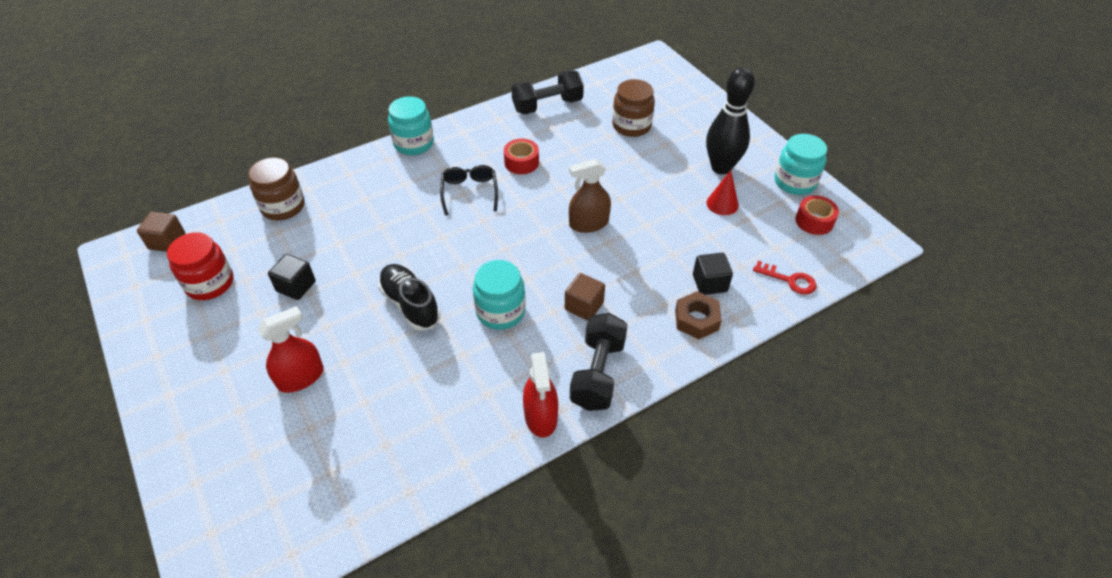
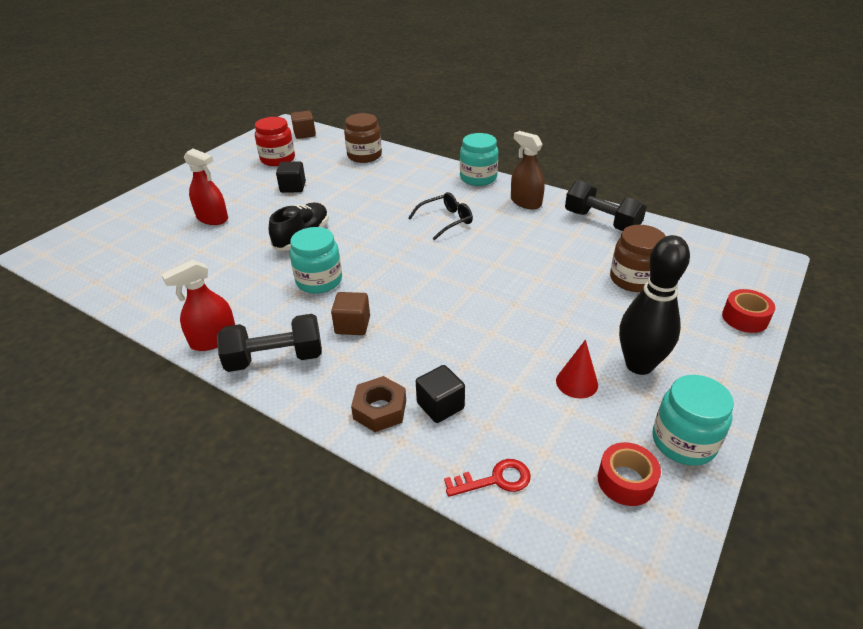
camera: 65 degrees right, 10 degrees down
red tape [504,139,539,174] -> red tape moved to [722,289,775,333]
brown spray bottle [569,159,611,233] -> brown spray bottle moved to [511,131,545,209]
red key [753,261,816,295] -> red key turned 105 degrees counterclockwise [444,459,531,497]

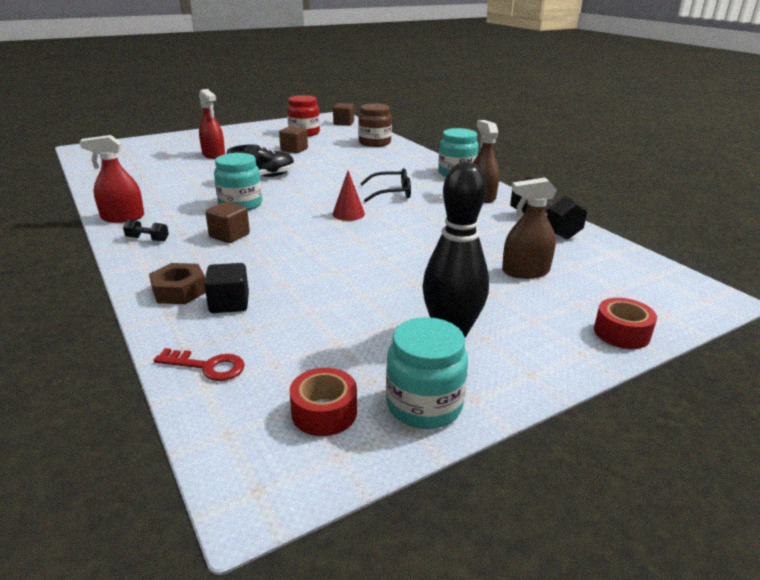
camera: 25 degrees right, 10 degrees down
black dumbbell [217,314,322,372] -> black dumbbell [123,219,169,242], size x0.47
black cube [276,161,306,193] -> brown cube [279,126,308,153]
red cone [556,340,598,399] -> red cone moved to [332,171,365,221]
brown jar [610,225,666,292] -> brown spray bottle [502,178,557,279]

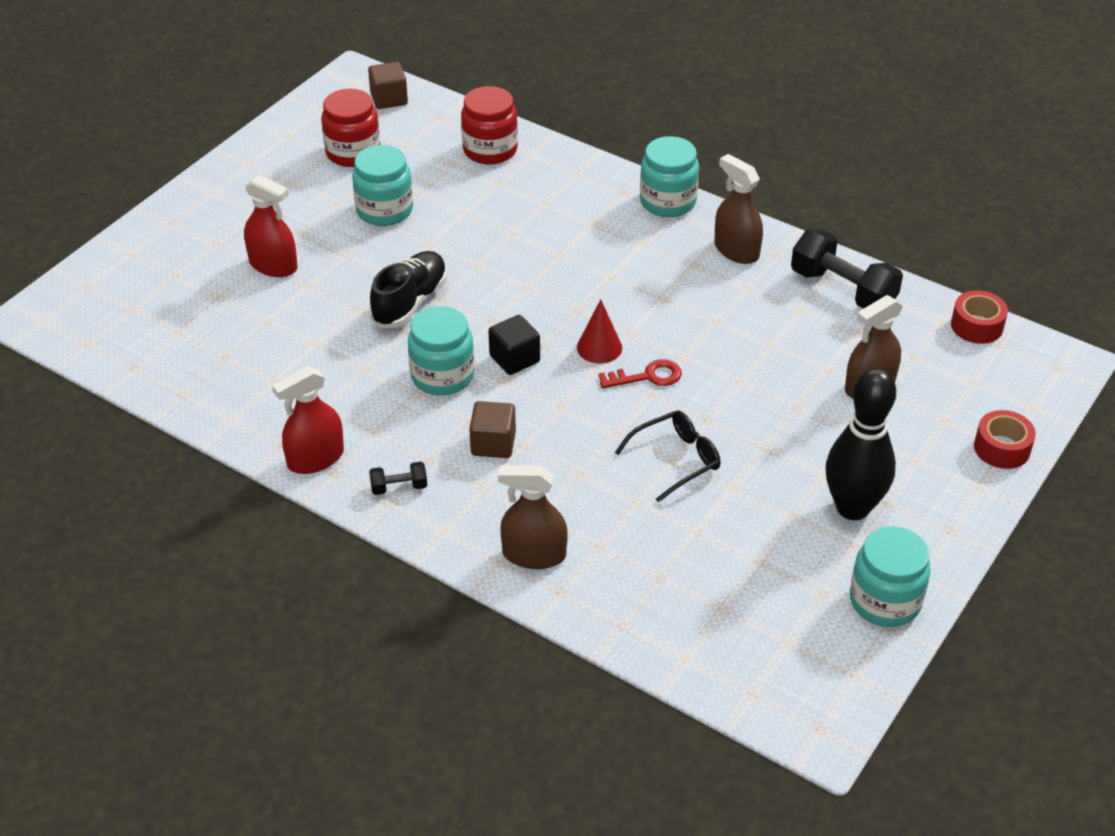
camera: 25 degrees left, 15 degrees up
brown nut [149,263,206,304] -> brown spray bottle [498,465,568,569]
red key [153,348,245,381] -> red key moved to [598,359,682,388]
black cube [204,263,249,313] -> black cube moved to [488,315,540,375]
brown cube [279,126,308,153] -> turquoise jar [352,145,413,226]
red tape [290,368,357,436] -> red tape moved to [951,290,1008,344]
brown jar [358,103,392,147] -> red jar [461,86,518,165]
black glasses [360,168,411,202] -> black glasses moved to [615,411,721,502]

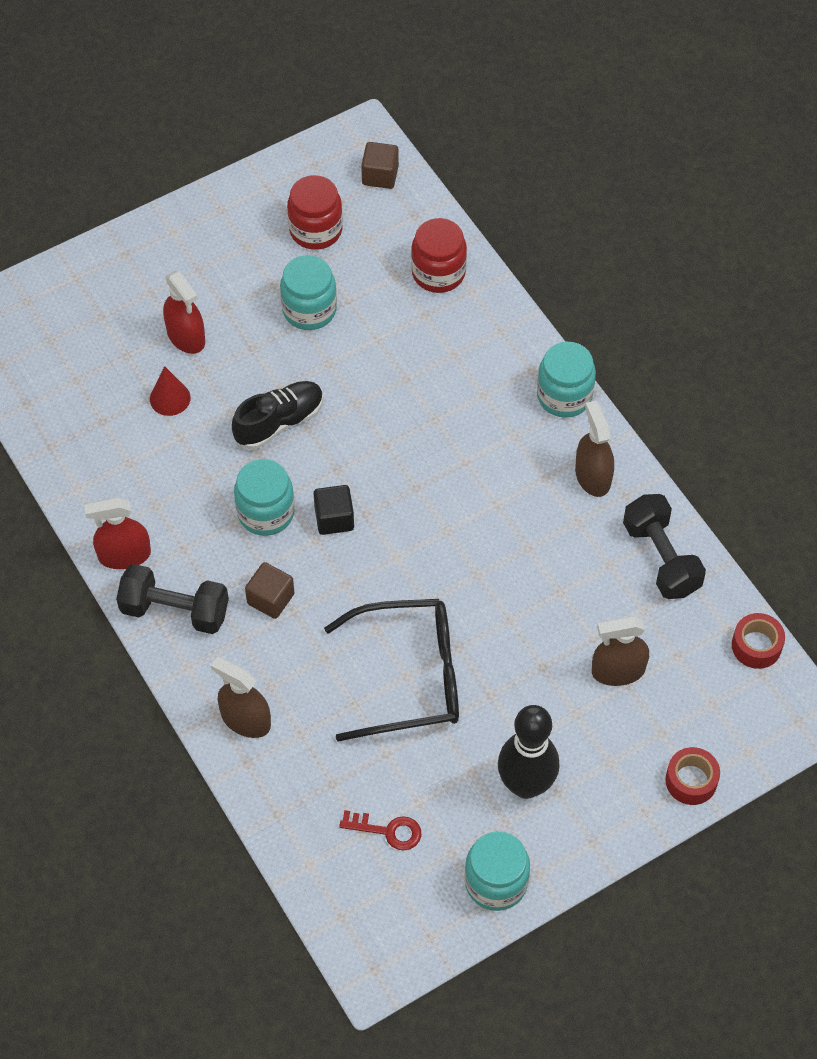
camera: 25 degrees right, 15 degrees up
black dumbbell [369,462,427,495] -> black dumbbell [116,564,229,634], size x2.14
red cone [577,299,622,364] -> red cone moved to [150,366,191,416]
red key [598,359,682,388] -> red key moved to [339,810,421,851]
black glasses [615,411,721,502] -> black glasses [324,599,459,742], size x1.80

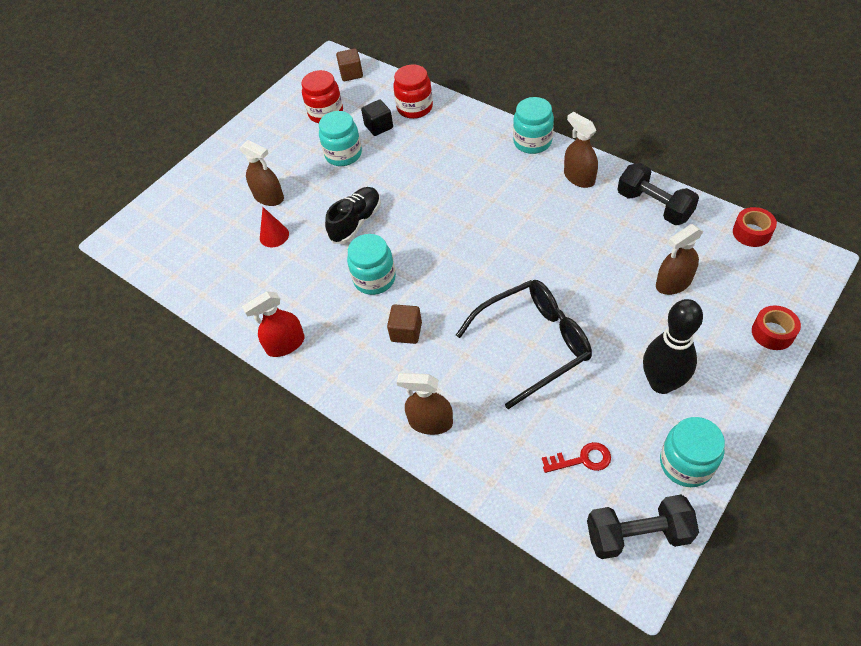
camera: 15 degrees left, 5 degrees down
black dumbbell [116,564,229,634] -> black dumbbell moved to [587,495,699,559]
red spray bottle [163,271,205,354] -> brown spray bottle [240,140,284,206]
black cube [313,485,354,535] -> black cube moved to [361,99,393,136]

